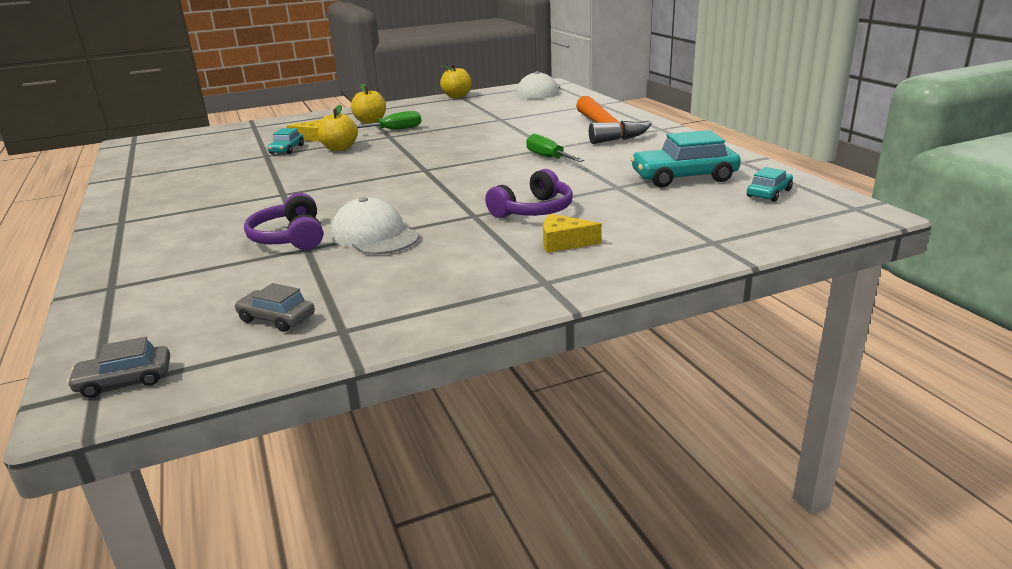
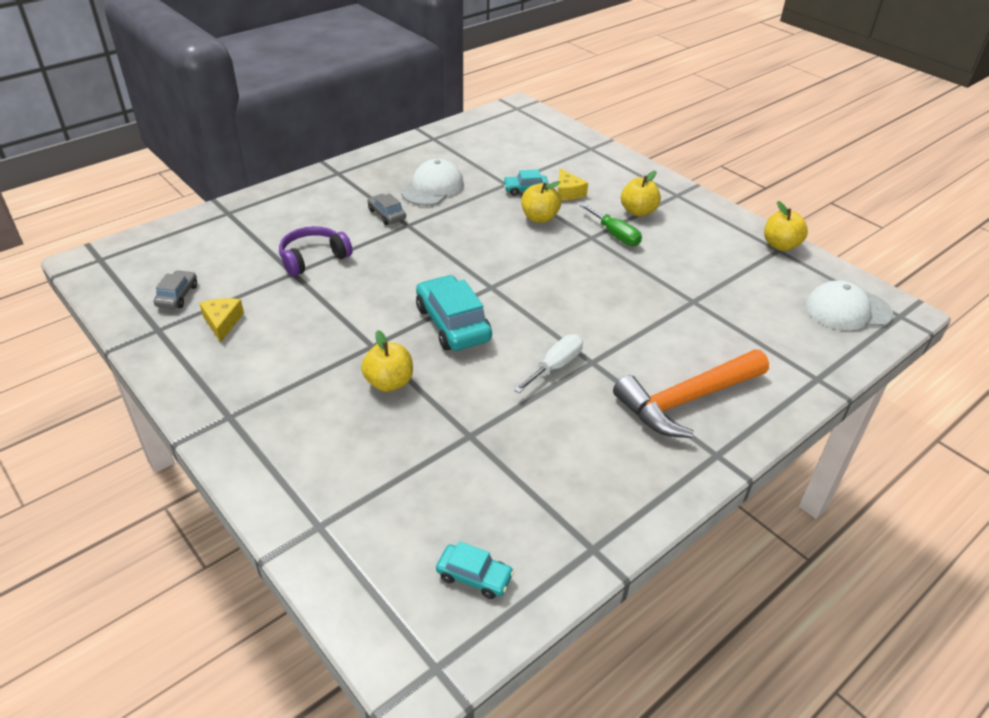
camera: 70 degrees right, 15 degrees up
grey car [67,337,170,398] -> grey car moved to [367,194,406,225]
white cap [331,197,419,255] -> white cap moved to [401,159,464,206]
purple headphones [485,169,573,218] -> yellow apple [361,330,413,392]
green screwdriver [526,134,584,162] -> white screwdriver [514,334,583,393]
yellow cheese [543,214,602,253] -> yellow cheese moved to [199,298,244,343]
turquoise car [630,130,741,188] -> turquoise car moved to [416,275,492,351]

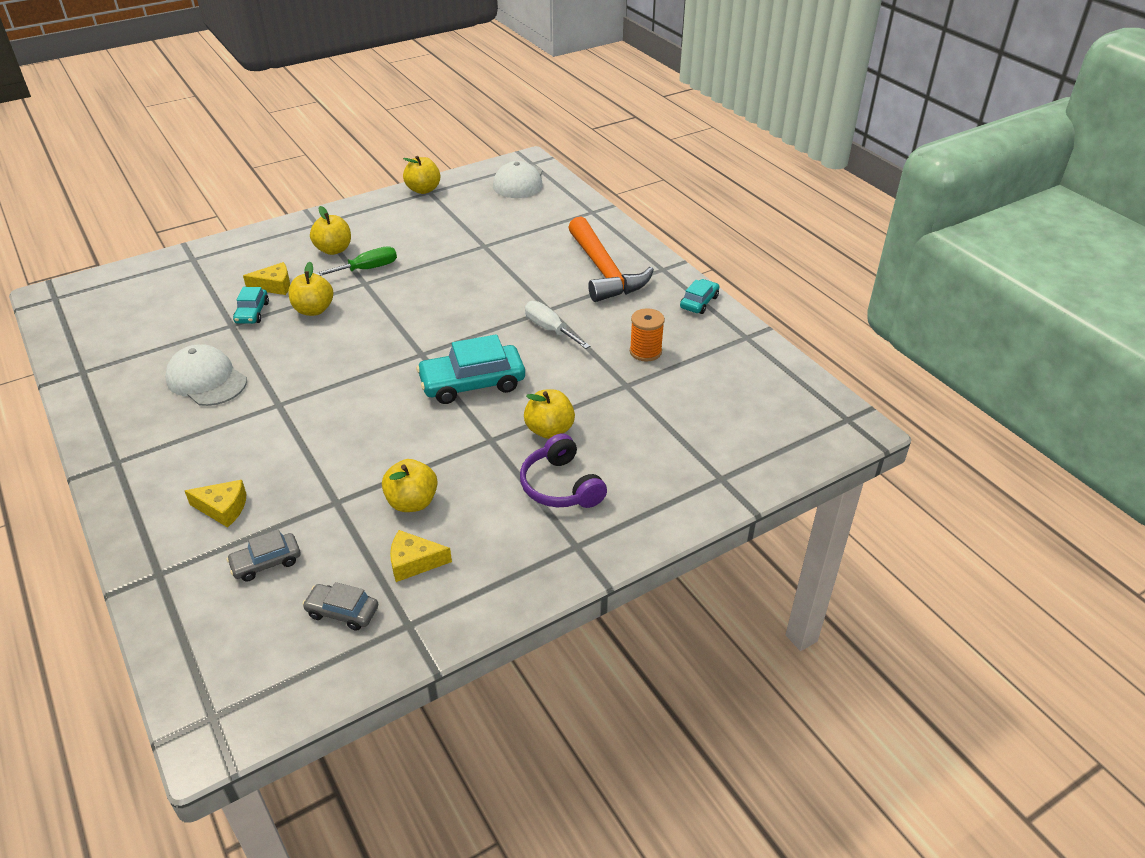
camera: 80 degrees left, 0 degrees up
purple headphones [279,226,353,276] -> purple headphones moved to [520,434,607,508]
grey car [367,194,406,225] -> grey car moved to [226,529,301,582]
turquoise car [436,541,514,599] -> turquoise car moved to [680,279,719,314]
none -> yellow cheese [185,480,246,528]
none -> yellow apple [382,459,438,512]
none -> orange spool [630,308,665,362]

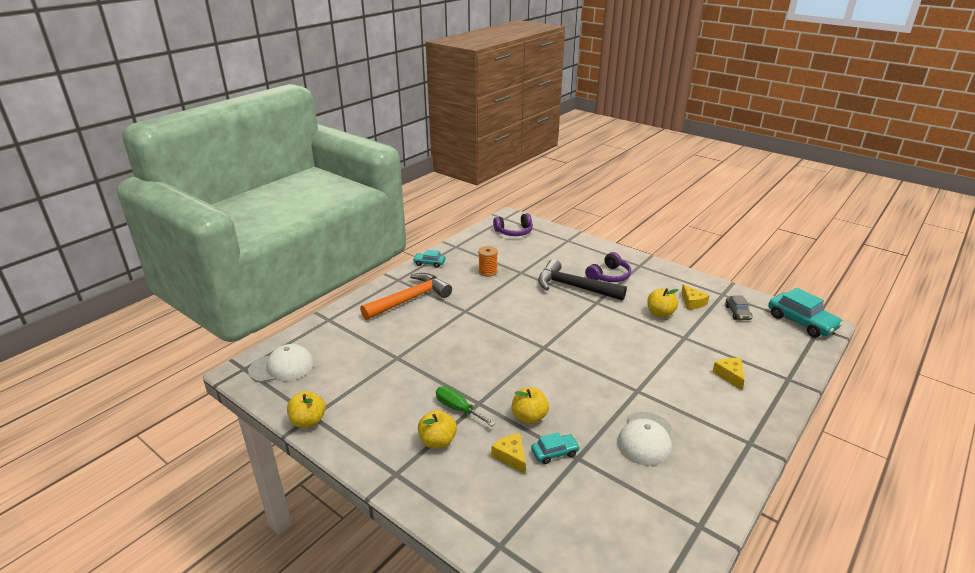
camera: 110 degrees left, 10 degrees down
grey car [226,529,301,582] -> none
turquoise car [416,334,525,404] -> turquoise car moved to [768,288,843,337]
yellow apple [524,389,575,439] -> black hammer [538,259,627,301]
white screwdriver [525,301,590,349] -> none
none -> purple headphones [493,213,533,236]

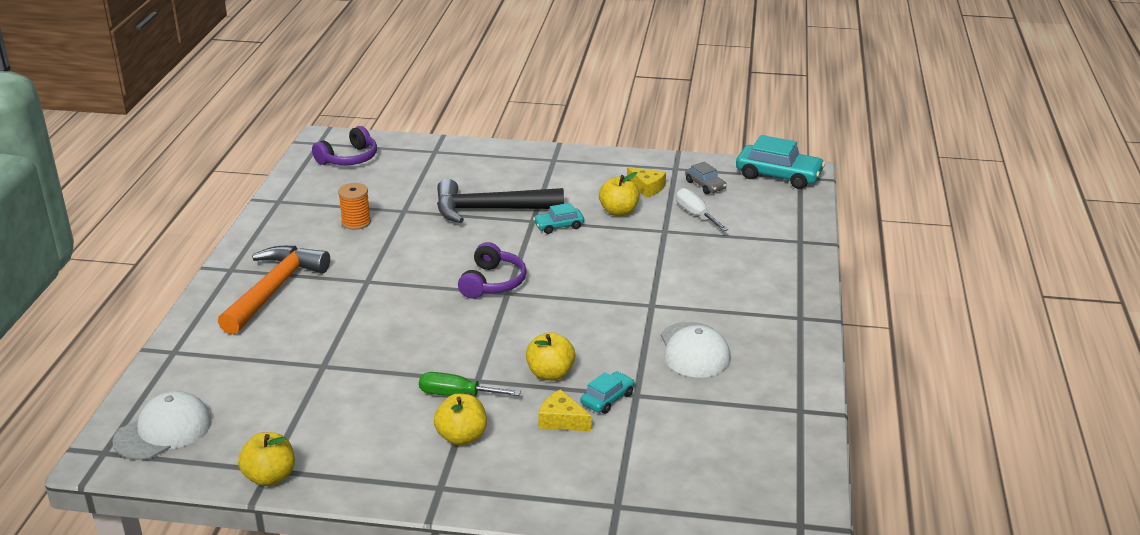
camera: 30 degrees left, 0 degrees up
turquoise car [413,250,445,268] -> turquoise car moved to [533,203,584,234]
purple headphones [585,252,631,282] -> purple headphones moved to [458,242,527,299]
yellow cheese [712,358,745,390] -> none
none -> white screwdriver [676,188,728,231]

